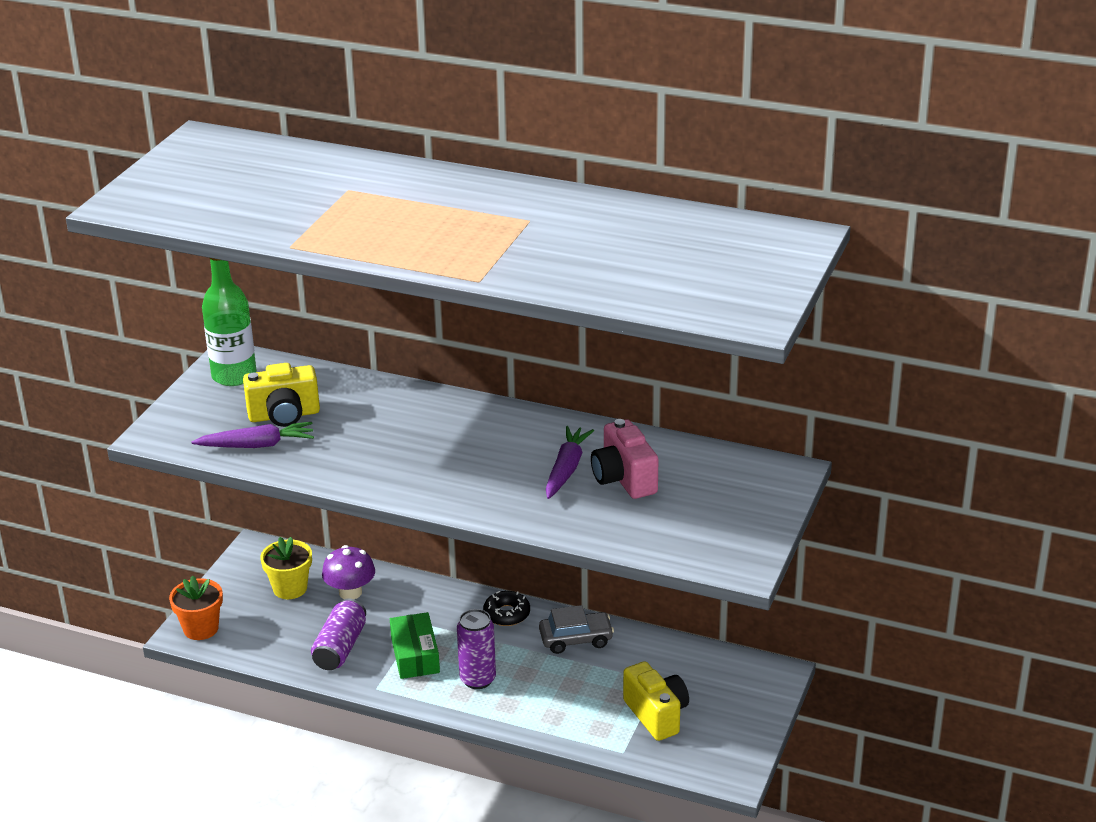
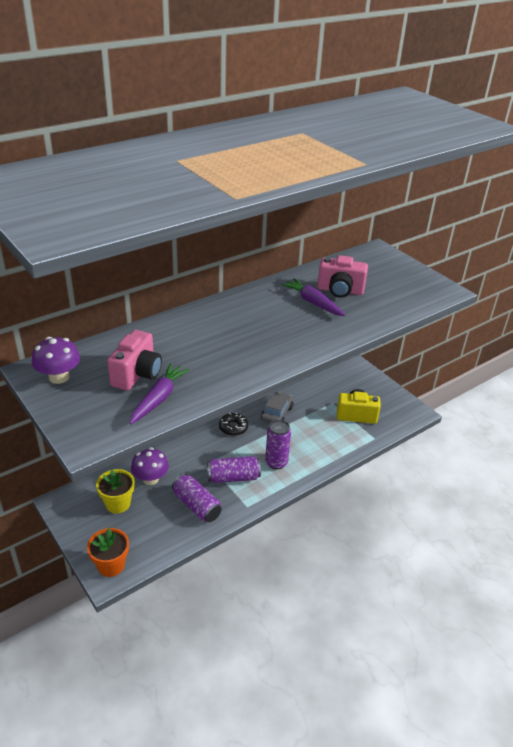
camera: 60 degrees left, 5 degrees up
green bottle [202,258,257,386] -> purple mushroom [32,337,80,384]
yellow camera [243,363,320,427] -> pink camera [107,330,162,391]
green box [390,612,440,679] -> purple can [207,456,261,483]

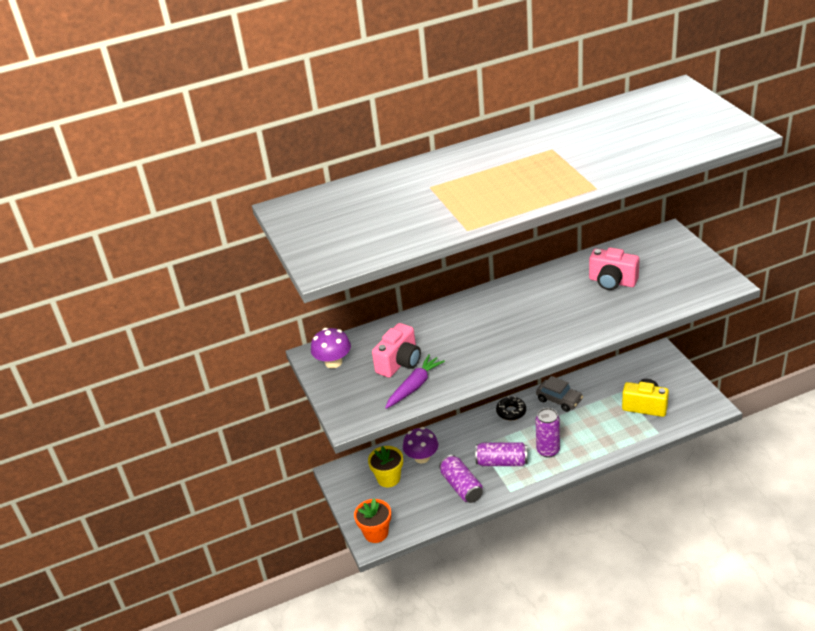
camera: 20 degrees right, 0 degrees up
grey car [261,392,293,423] -> grey car turned 90 degrees clockwise [536,376,583,412]
purple carrot [281,278,345,316] -> none

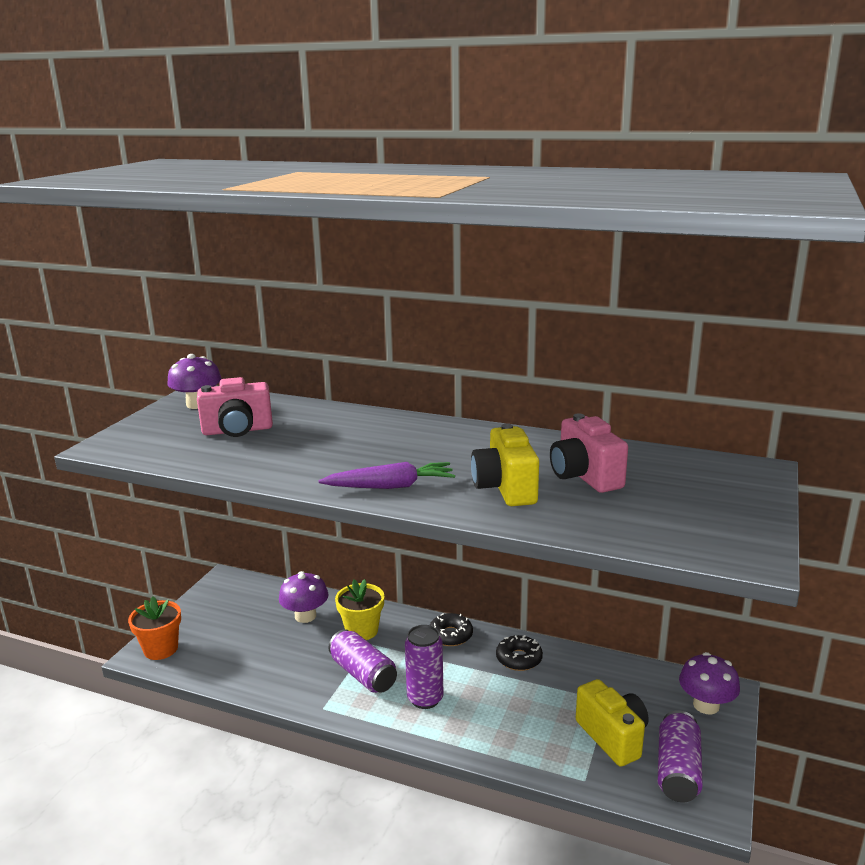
camera: 40 degrees right, 15 degrees down
yellow flower pot [368,446,403,487] -> yellow flower pot moved to [335,579,384,640]
purple carrot [385,354,445,409] -> purple carrot moved to [318,462,455,489]
purple can [439,455,483,503] -> purple can moved to [658,710,703,802]
grey car [536,376,583,412] -> black donut [496,635,543,671]
none -> yellow camera [471,423,539,506]
none -> purple mushroom [679,652,740,714]

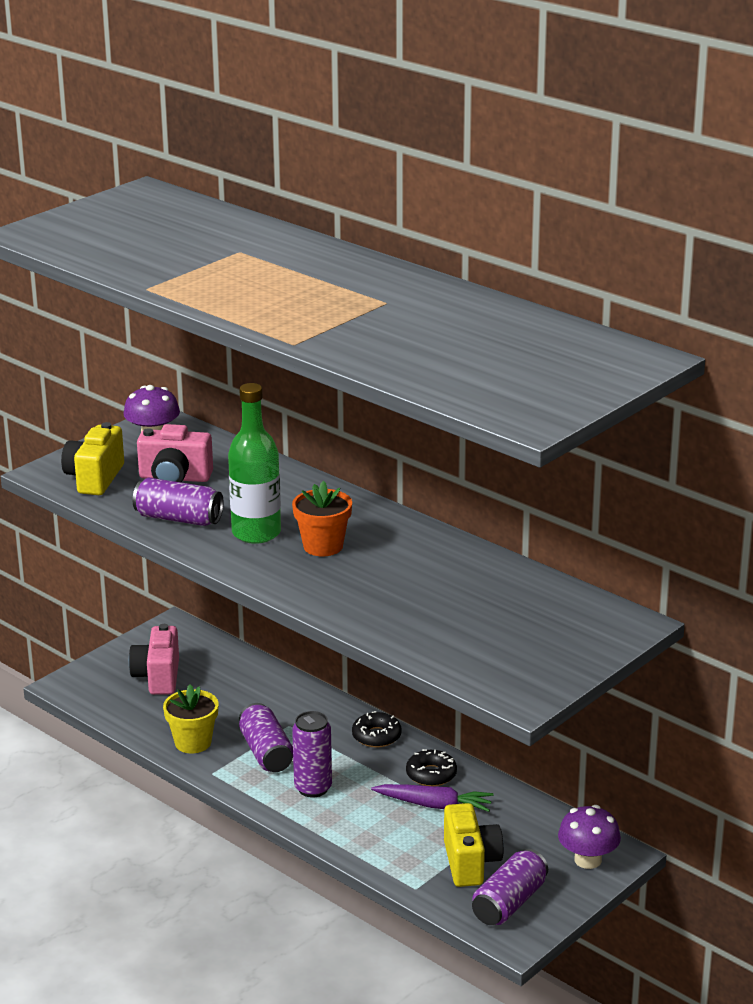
camera: 20 degrees right, 5 degrees up
orange flower pot [128,596,181,660] -> orange flower pot moved to [292,481,352,556]
purple mushroom [279,571,328,623] -> none
purple carrot [318,462,455,489] -> purple carrot moved to [371,784,493,812]
yellow flower pot [335,579,384,640] -> yellow flower pot moved to [163,684,219,754]
yellow camera [471,423,539,506] -> yellow camera moved to [61,422,124,495]
pink camera [550,413,628,493] -> pink camera moved to [129,624,179,695]
none -> purple can [133,478,223,526]
none -> green bottle [228,383,281,544]

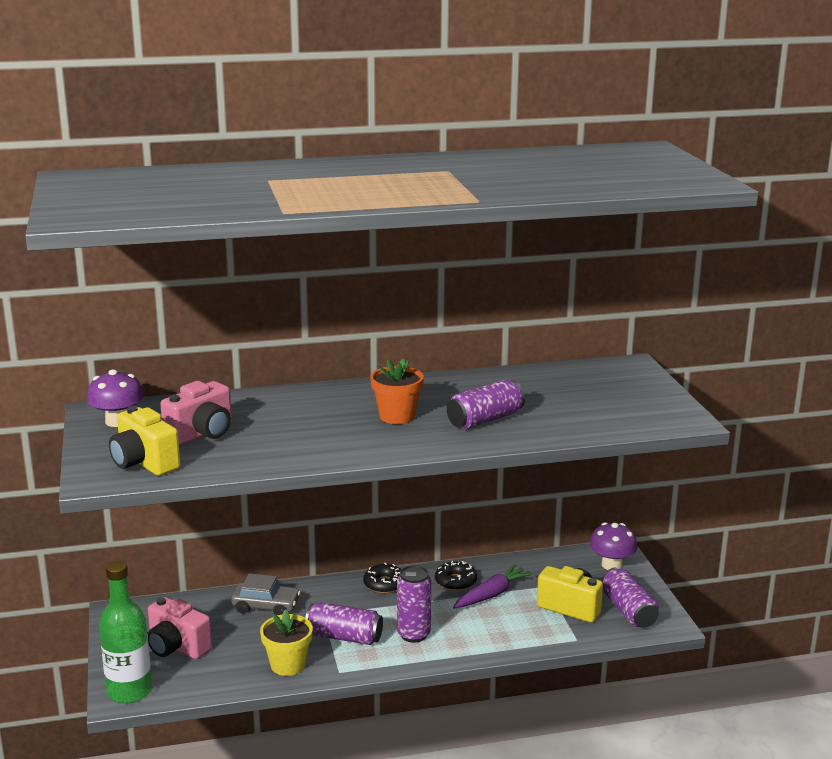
camera: 55 degrees left, 5 degrees down
purple can [133,478,223,526] -> purple can moved to [447,380,525,429]
green bottle [228,383,281,544] -> green bottle moved to [99,561,152,703]
none -> grey car [231,573,301,615]

